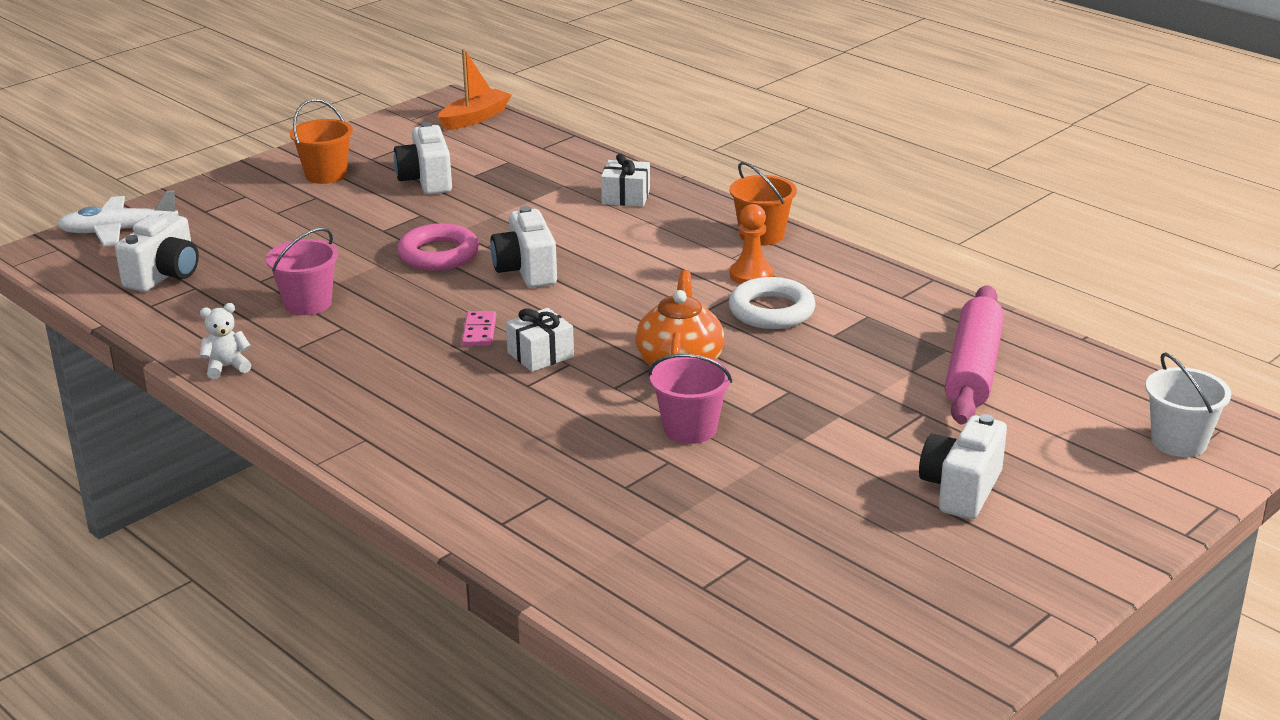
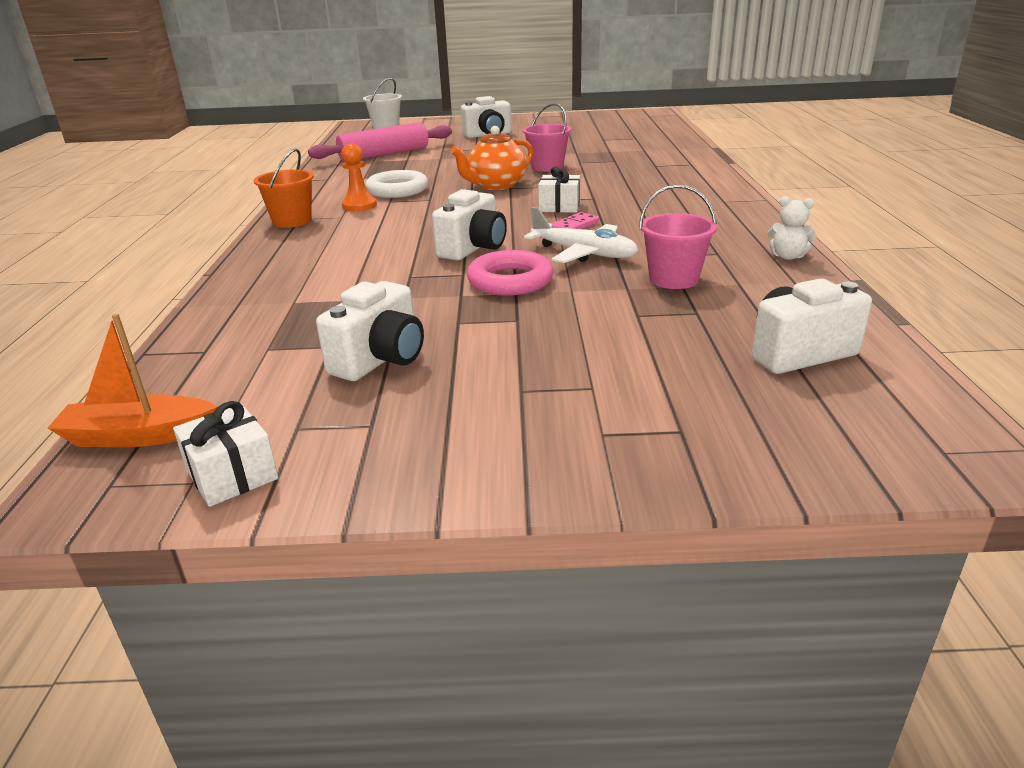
camera: 135 degrees left, 0 degrees up
white plane [57,191,178,247] -> white plane moved to [524,207,638,263]
orange bucket [290,99,353,184] -> none
white gift [601,153,650,207] -> white gift moved to [173,401,279,507]

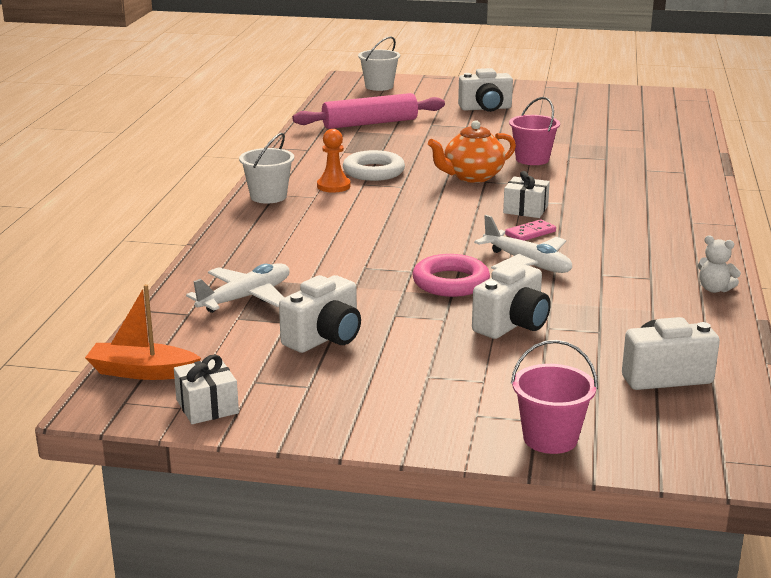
camera: 10 degrees right, 5 degrees down
orange bucket [254,148,314,228] -> white bucket [239,133,294,204]
white camera [432,189,507,260] -> white camera moved to [472,263,551,339]
pink bucket [639,185,717,289] -> pink bucket moved to [511,340,598,454]
none -> white plane [186,263,290,313]

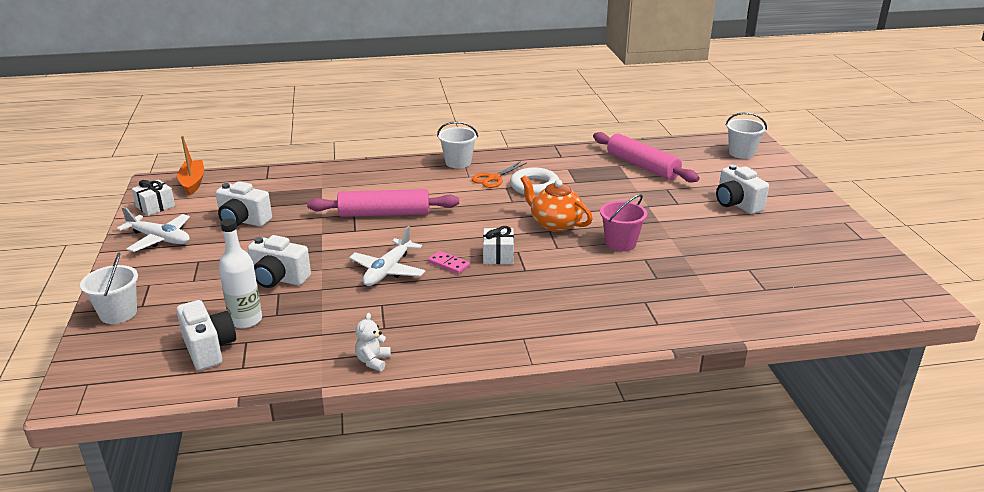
camera: 70 degrees right, 5 degrees up
white plane [186,263,290,313] -> white plane moved to [116,207,190,252]
orange pawn [317,129,350,192] -> orange scissors [472,161,527,188]
pink ring [413,254,490,297] -> none
pink bucket [511,340,598,454] -> white bucket [80,253,138,324]
none -> white bottle [219,218,262,328]
none -> pink rolling pin [307,189,459,217]

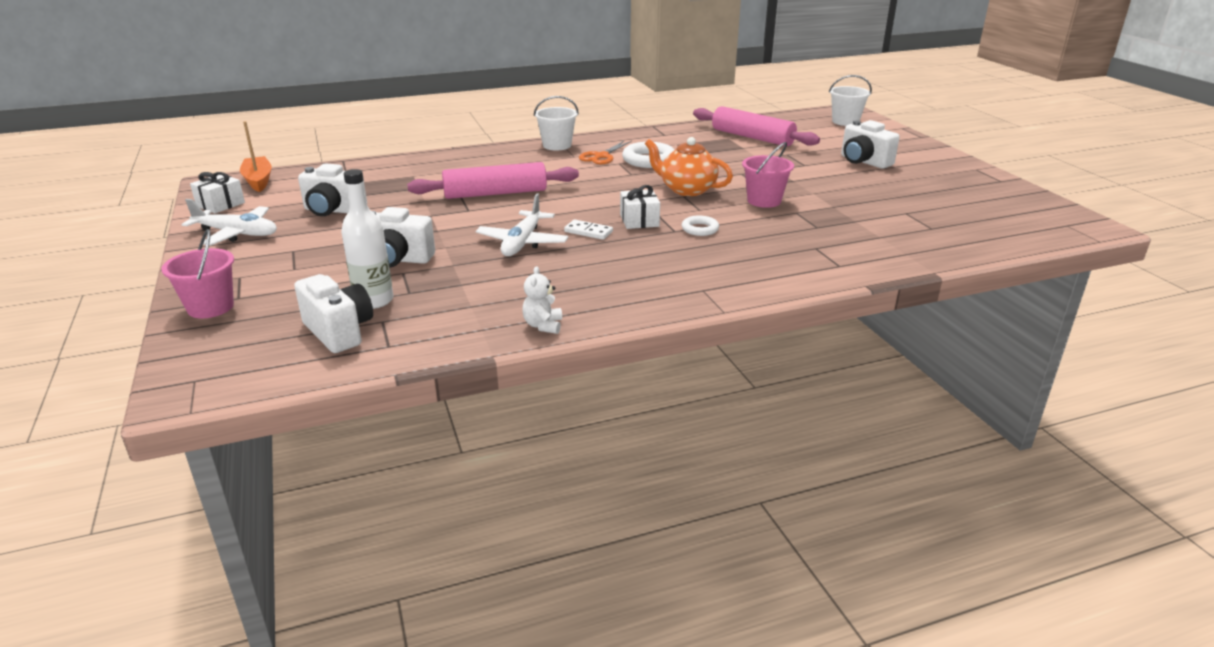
camera: 10 degrees left, 0 degrees up
white bucket [80,253,138,324] -> pink bucket [161,229,234,318]
pink domino [428,251,470,274] -> white domino [564,220,613,240]
none -> white ring [682,215,719,236]

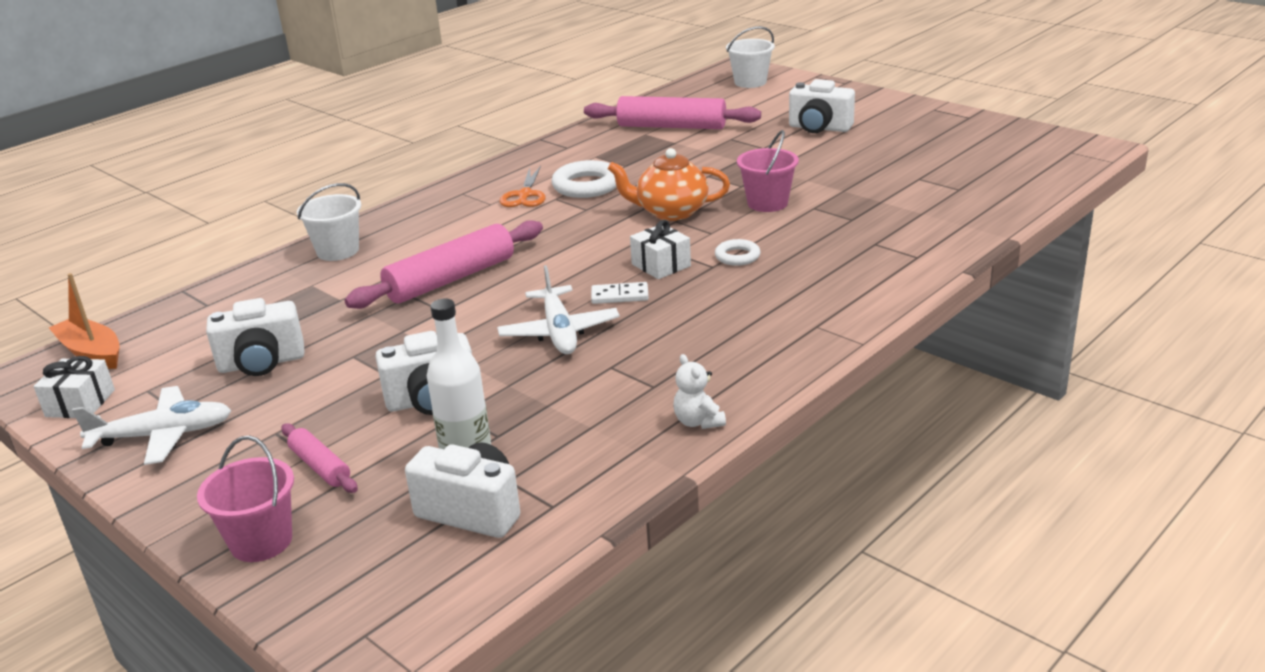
camera: 25 degrees left, 0 degrees up
white bucket [534,96,579,150] -> white bucket moved to [297,183,361,261]
none -> pink rolling pin [282,423,358,493]

